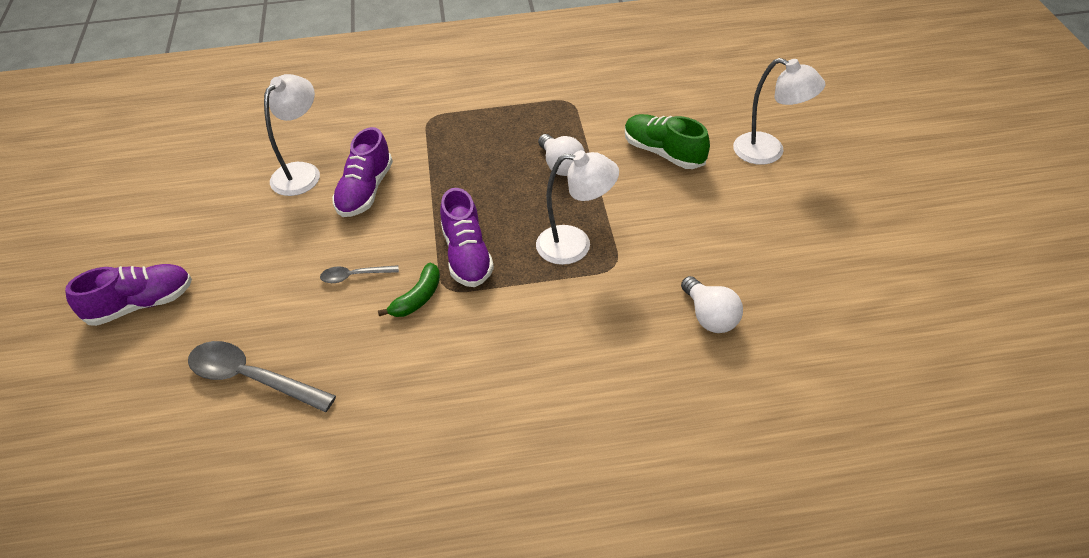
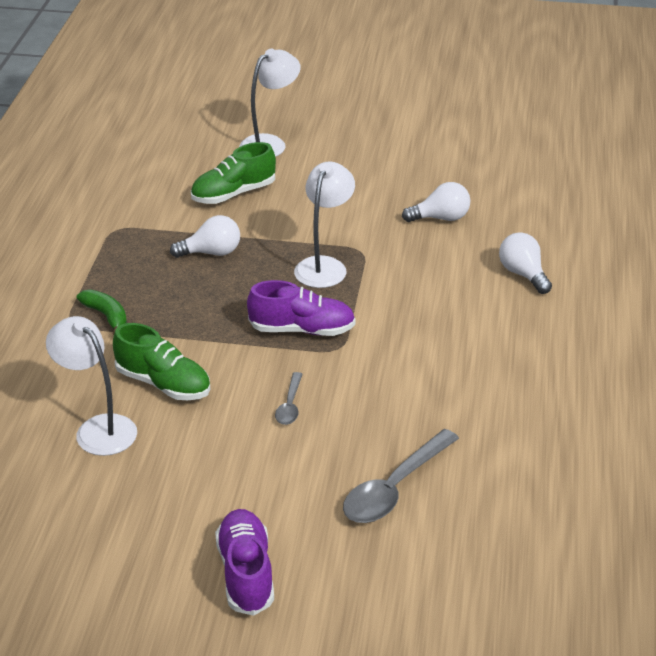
camera: 75 degrees left, 10 degrees down
purple shoe [332,127,393,217] -> green shoe [113,323,210,400]
green banana [378,263,440,317] -> green banana moved to [77,289,127,335]
none -> white light bulb [499,232,552,294]

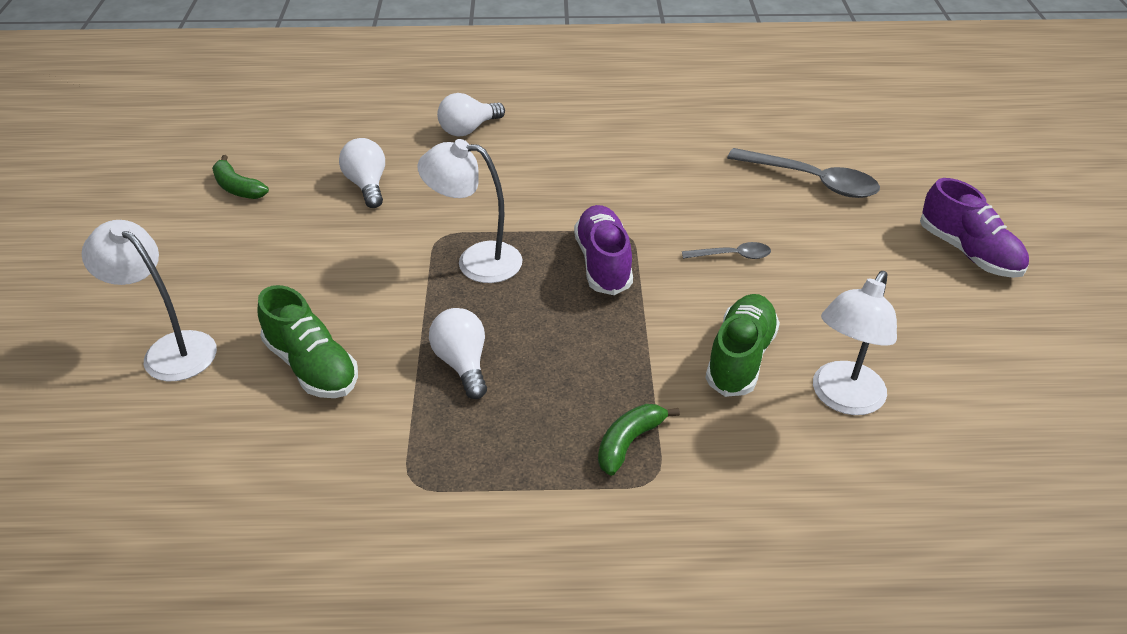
camera: 100 degrees left, 5 degrees up
purple shoe [215,509,274,616] -> purple shoe turned 105 degrees counterclockwise [920,178,1029,278]
none -> green banana [212,155,269,199]

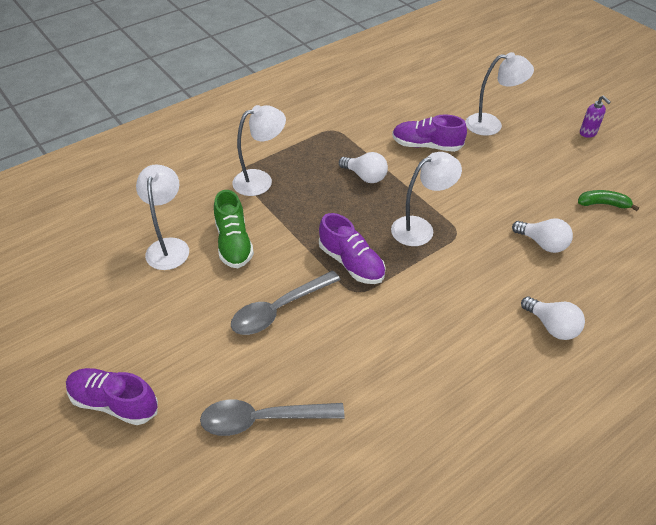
camera: 145 degrees right, 5 degrees up
green shoe [257,285,358,398] -> purple shoe [392,114,467,152]
white light bulb [437,93,505,137] -> white light bulb turned 120 degrees clockwise [521,296,585,340]
green banana [598,404,680,476] -> white lamp [232,105,286,196]
grey spoon [682,242,771,259] -> grey spoon [231,270,341,335], size x1.91
none -> purple soap dispenser [580,96,611,138]

